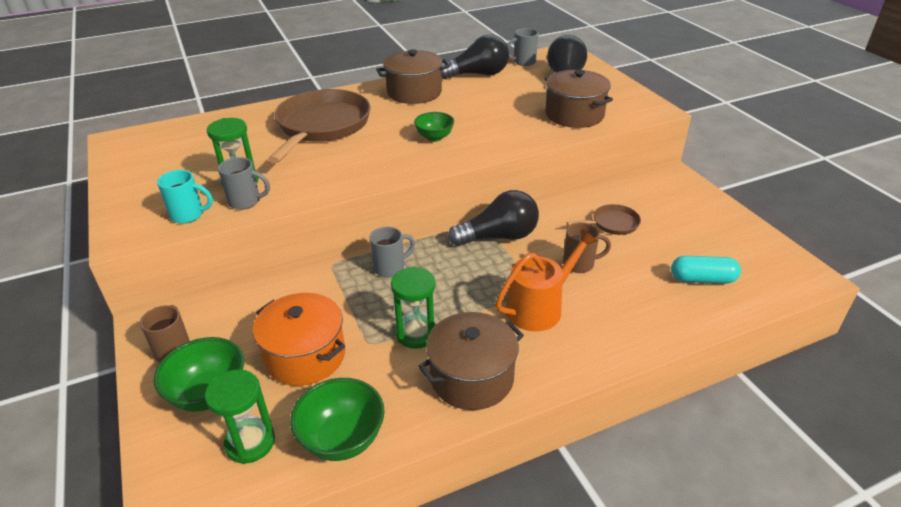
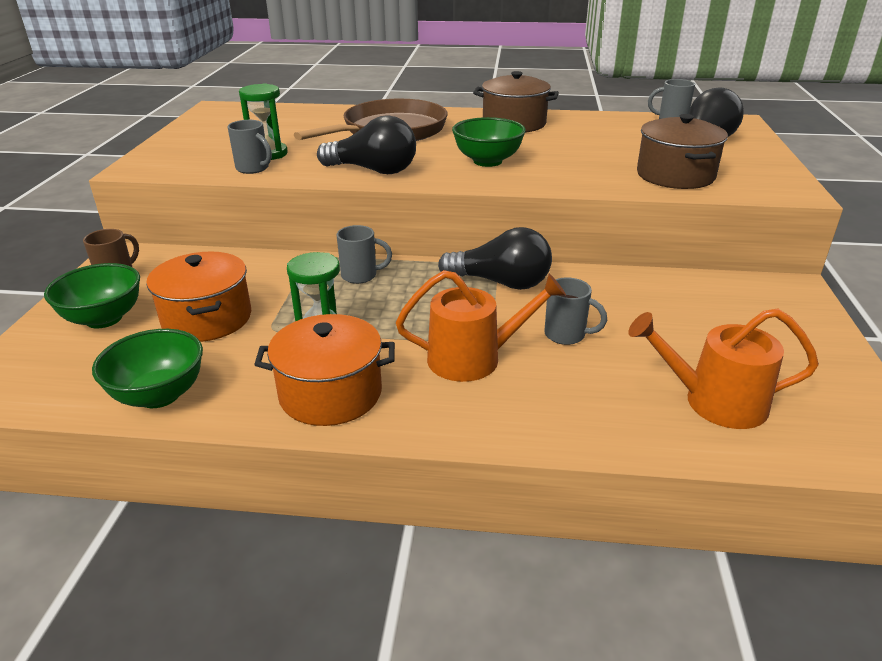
camera: 30 degrees right, 5 degrees down
turquoise mug [157,170,213,224] -> none
green hourglass [205,369,275,464] -> none
green bowl [414,112,454,142] -> green bowl [452,117,526,167], size x1.53
brown pot [418,312,524,410] -> orange pot [254,314,395,426]
black light bulb [441,34,509,79] -> black light bulb moved to [317,115,416,174]
brown mug [563,222,611,273] -> grey mug [544,277,607,345]
brown pan [567,204,641,235] -> none
turquoise capsule [671,256,741,284] -> orange watering can [628,309,819,429]

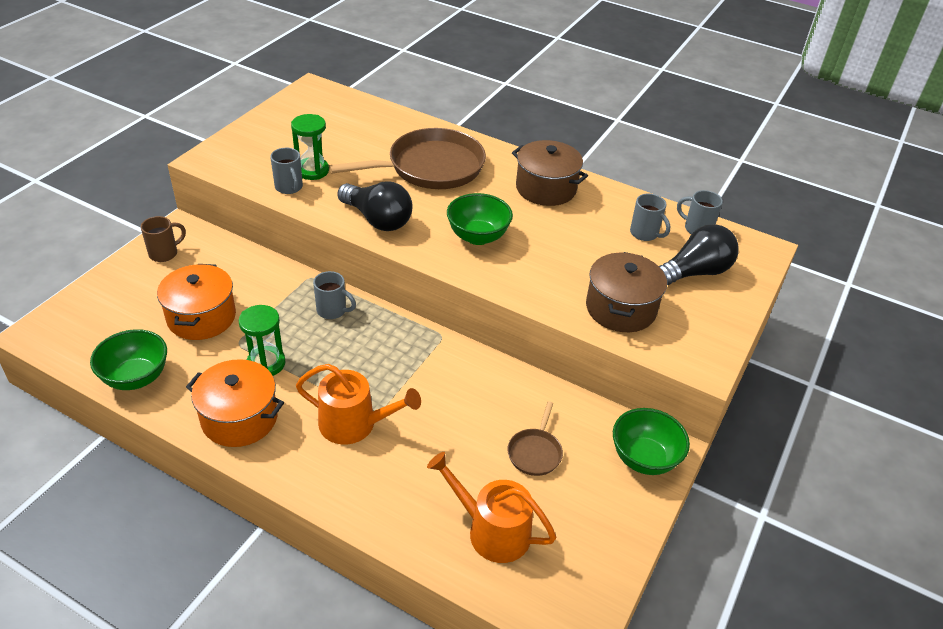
camera: 20 degrees right, 10 degrees up
green bowl [44,263,140,329] -> green bowl moved to [613,408,690,475]
black light bulb [438,227,552,290] -> none
grey mug [544,277,607,345] -> grey mug moved to [630,193,670,241]
none -> brown pan [508,401,563,476]

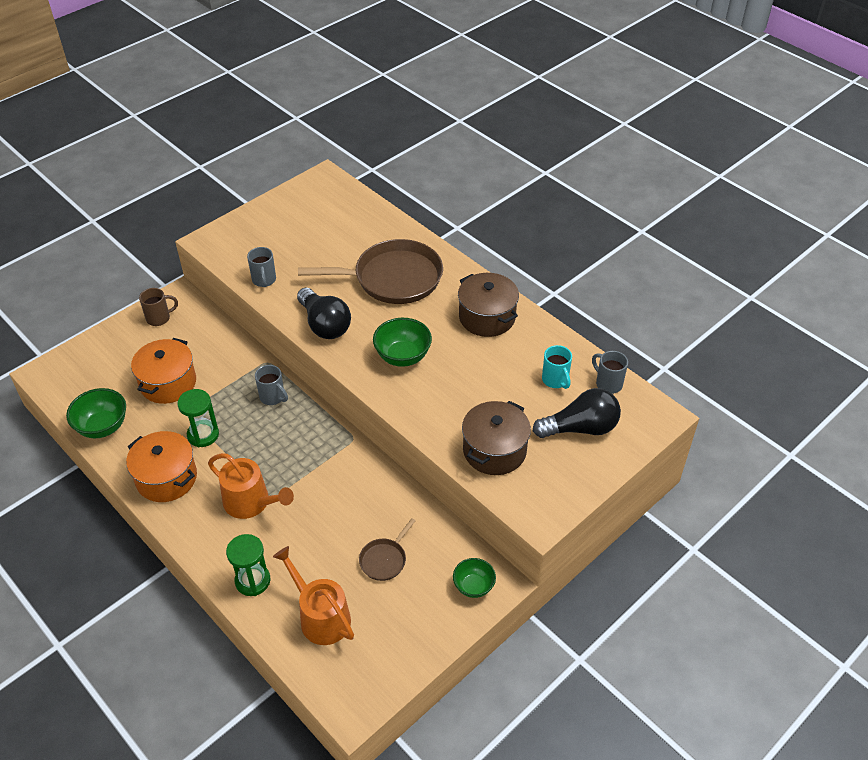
camera: 20 degrees right, 5 degrees up
green hourglass [291,114,329,180] -> green hourglass moved to [226,534,270,596]
green bowl [613,408,690,475] -> green bowl [453,558,496,598], size x0.65
grey mug [630,193,670,241] -> turquoise mug [542,345,572,389]

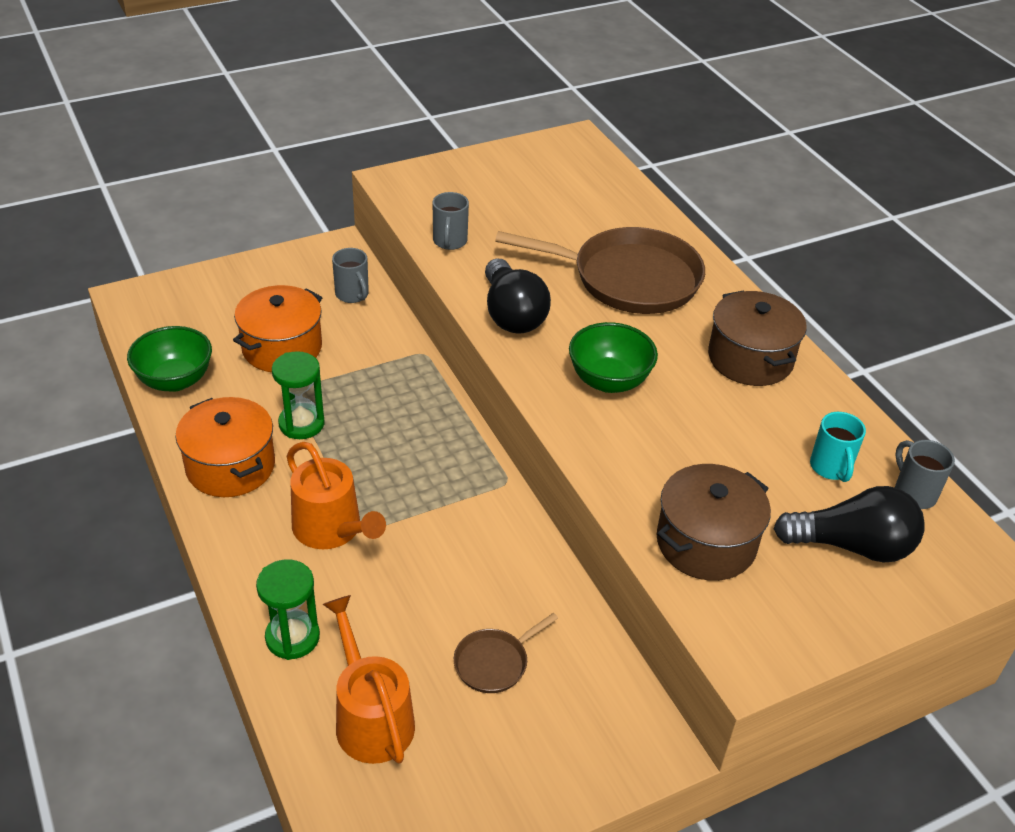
camera: 15 degrees right, 5 degrees down
brown mug [139,288,178,326] -> none
grey mug [255,365,288,405] -> grey mug moved to [332,248,369,303]
green bowl [453,558,496,598] -> none

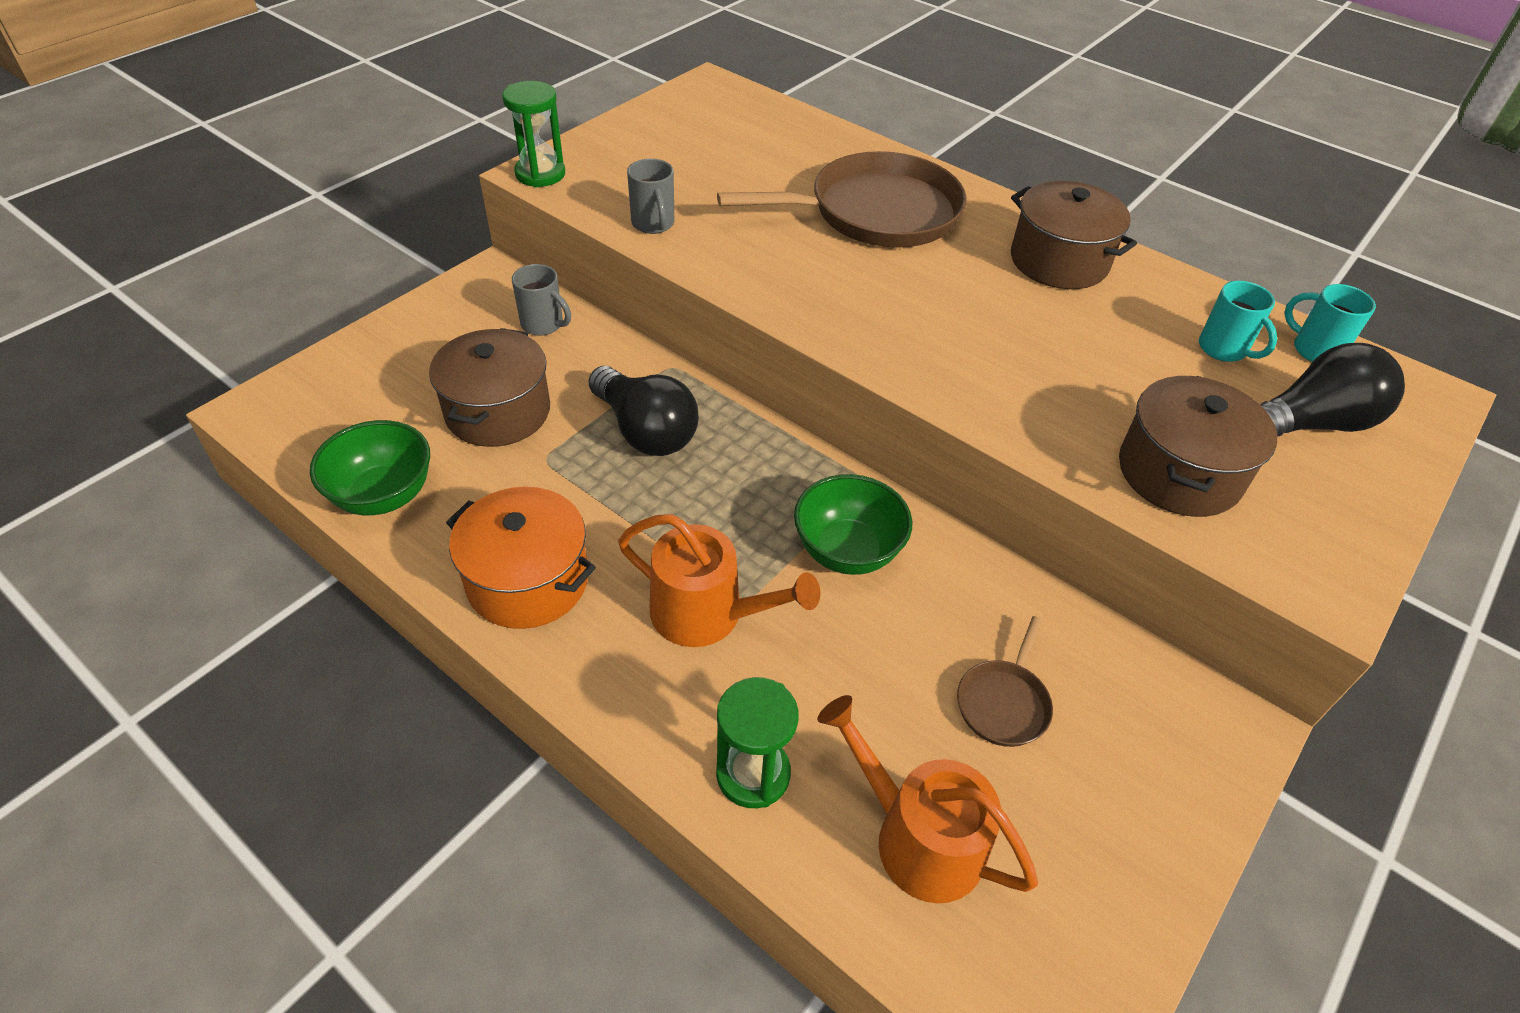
camera: 25 degrees left, 5 degrees up
orange pot [233,285,323,372] -> brown pot [429,328,550,447]
green hourglass [272,351,325,439] -> green hourglass moved to [502,81,565,187]
black light bulb [485,258,551,334] -> black light bulb moved to [588,366,699,456]
green bowl [569,322,658,393] -> green bowl moved to [794,474,912,575]
grey mug [895,440,955,509] -> turquoise mug [1284,284,1376,362]

